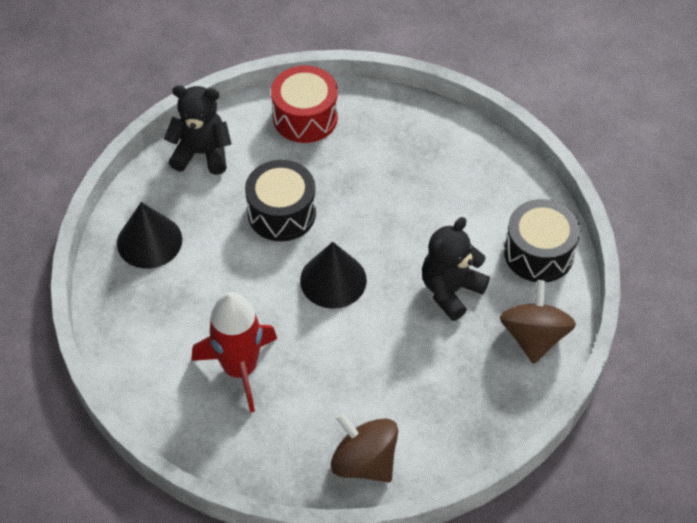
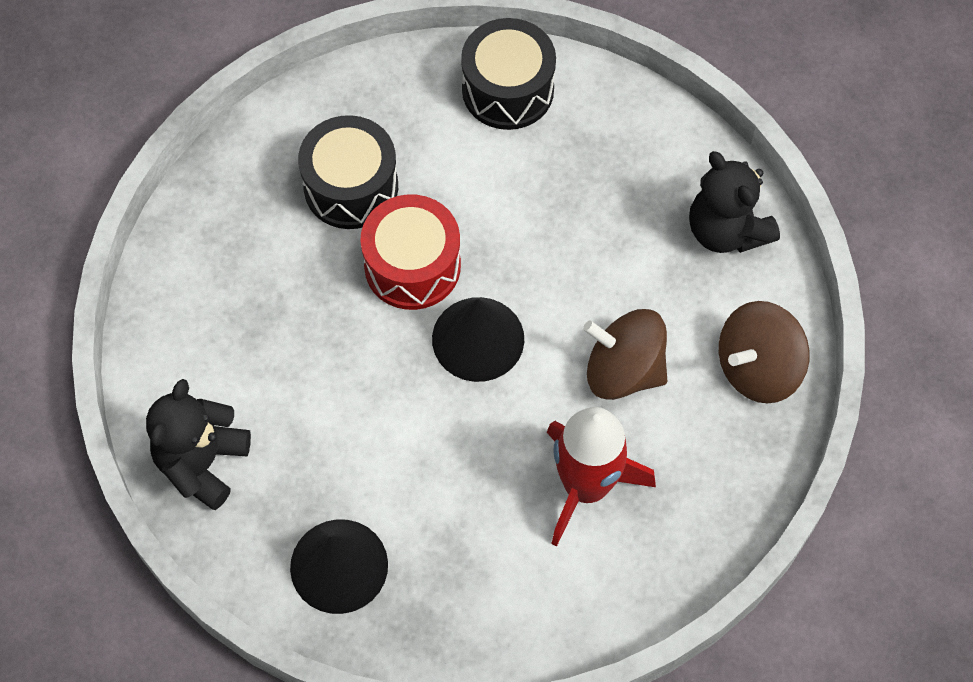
camera: 75 degrees left, 10 degrees up
black drum [245,160,316,242] -> black drum moved to [298,115,398,229]
red drum [271,65,338,143] -> red drum moved to [360,194,461,310]
black teddy bear [422,217,490,321] -> black teddy bear moved to [689,151,780,253]
brown spinning top [500,280,576,364] -> brown spinning top moved to [583,309,667,400]

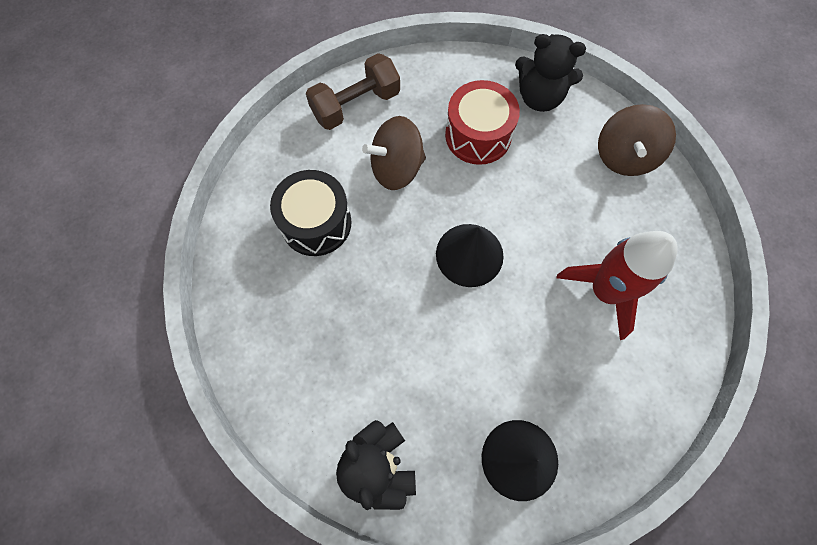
camera: 40 degrees left, 5 degrees up
red drum [360,194,461,310] -> red drum moved to [445,80,520,165]
black drum [461,18,556,130] -> brown dumbbell [306,53,400,130]
brown spinning top [583,309,667,400] -> brown spinning top moved to [362,116,426,190]

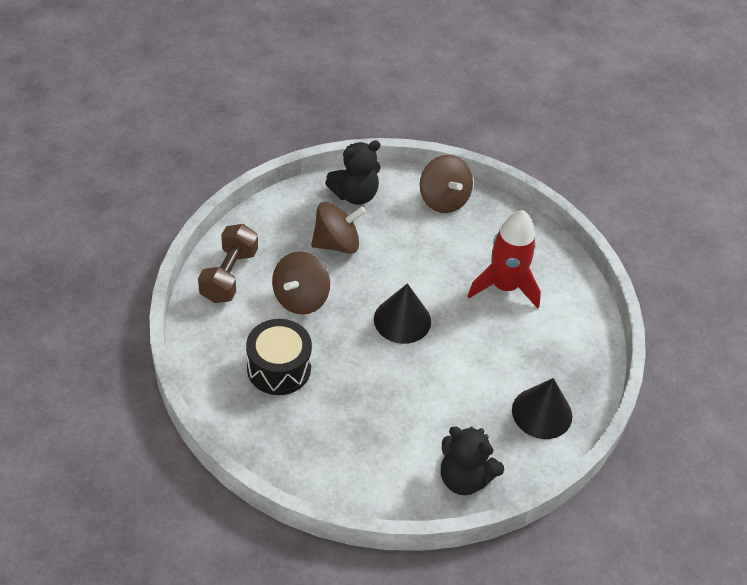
camera: 45 degrees left, 20 degrees down
red drum [445,80,520,165] -> brown spinning top [311,202,366,254]

